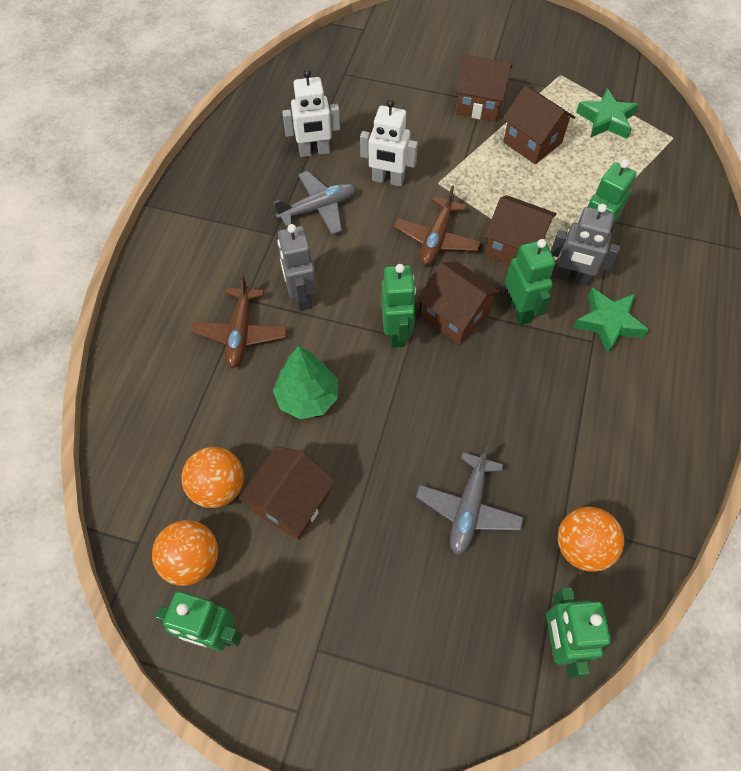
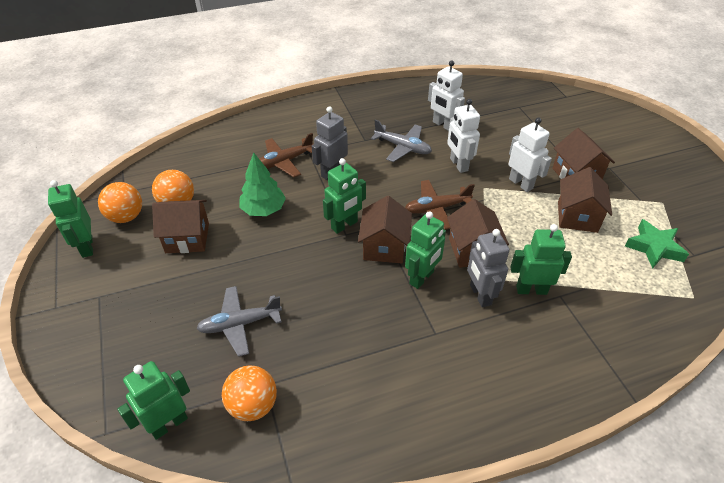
camera: 55 degrees right, 15 degrees down
green star [573,288,649,354] -> none
none -> white robot [508,118,552,192]

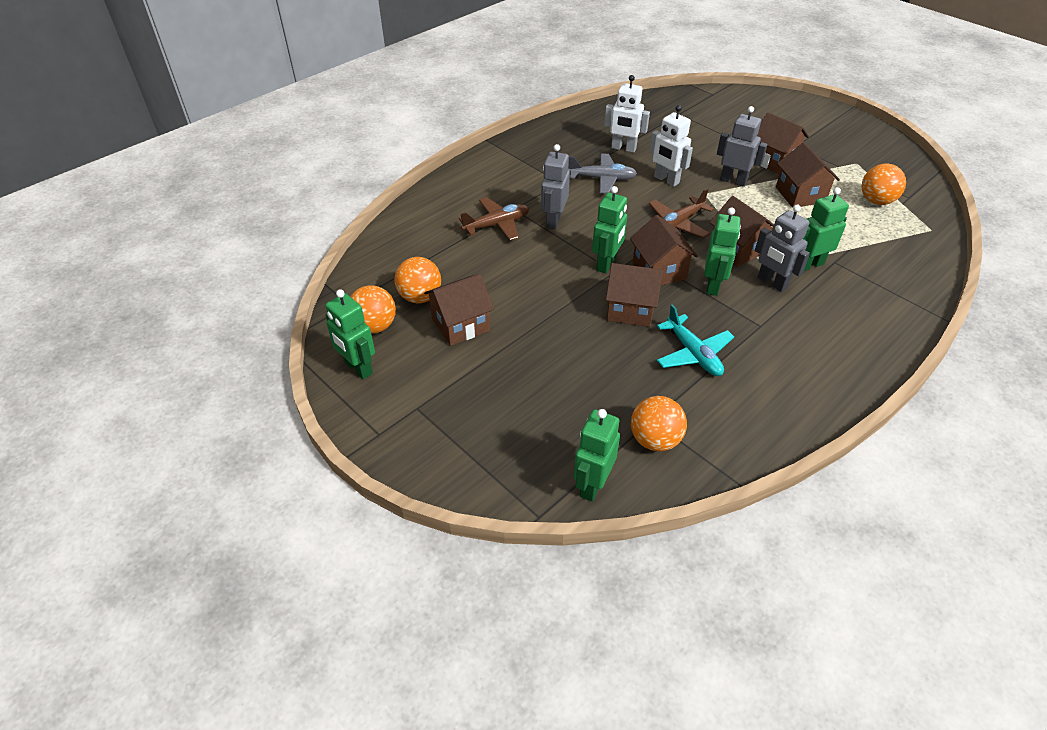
camera: 25 degrees left, 0 degrees up
grey plane [196,286,282,357] -> none
green tree [239,153,286,216] -> none
brown plane [259,133,313,177] -> brown plane turned 150 degrees counterclockwise [459,197,529,241]
white robot [508,118,552,192] -> grey robot [717,106,767,187]
green star [625,219,689,268] -> orange ball [861,163,906,205]
none -> brown house [606,263,663,327]
none -> turquoise plane [657,304,734,376]

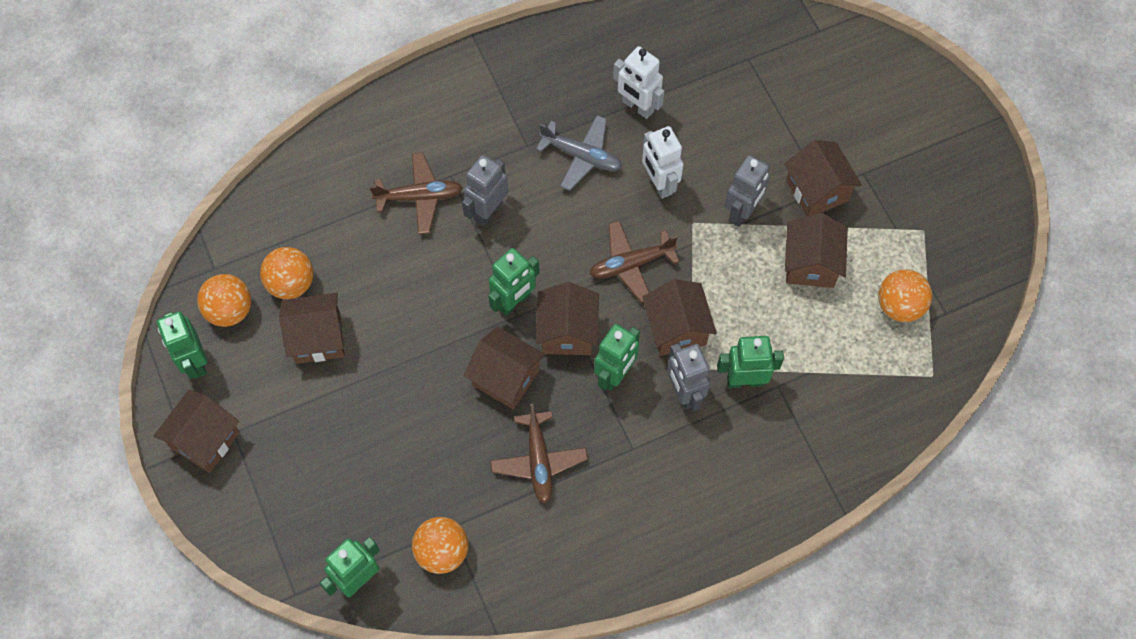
camera: 20 degrees right, 20 degrees up
turquoise plane [657,304,734,376] -> brown plane [490,404,588,504]
grey robot [717,106,767,187] -> grey robot turned 75 degrees clockwise [725,155,770,227]
none -> brown house [154,390,240,473]

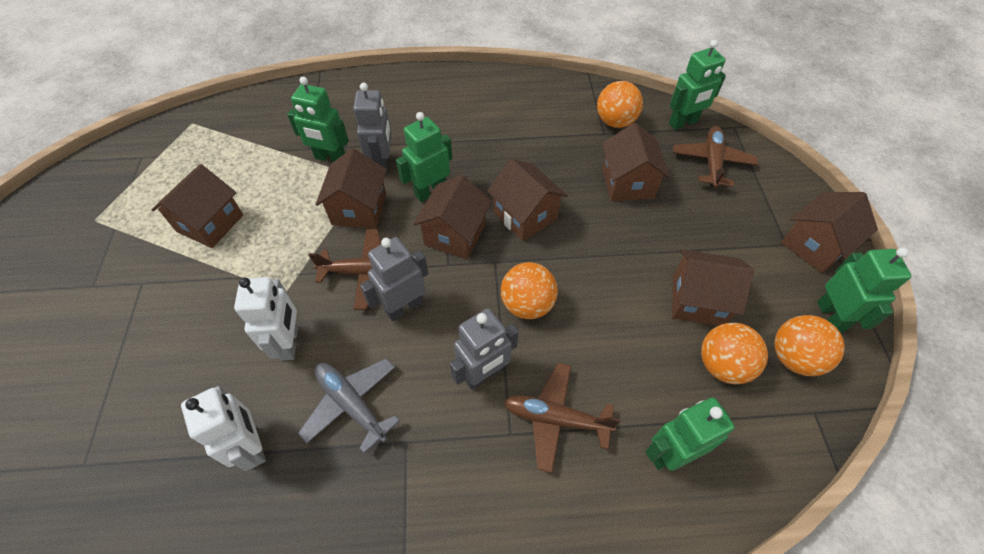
camera: 160 degrees left, 10 degrees down
green robot [488,248,540,316] -> green robot moved to [645,398,735,471]
brown plane [490,404,588,504] -> brown plane moved to [673,126,758,188]
grey robot [725,155,770,227] -> grey robot moved to [360,237,428,321]
brown house [784,140,862,216] -> brown house moved to [602,123,670,201]
orange ball [878,270,932,322] -> orange ball moved to [501,262,558,319]

